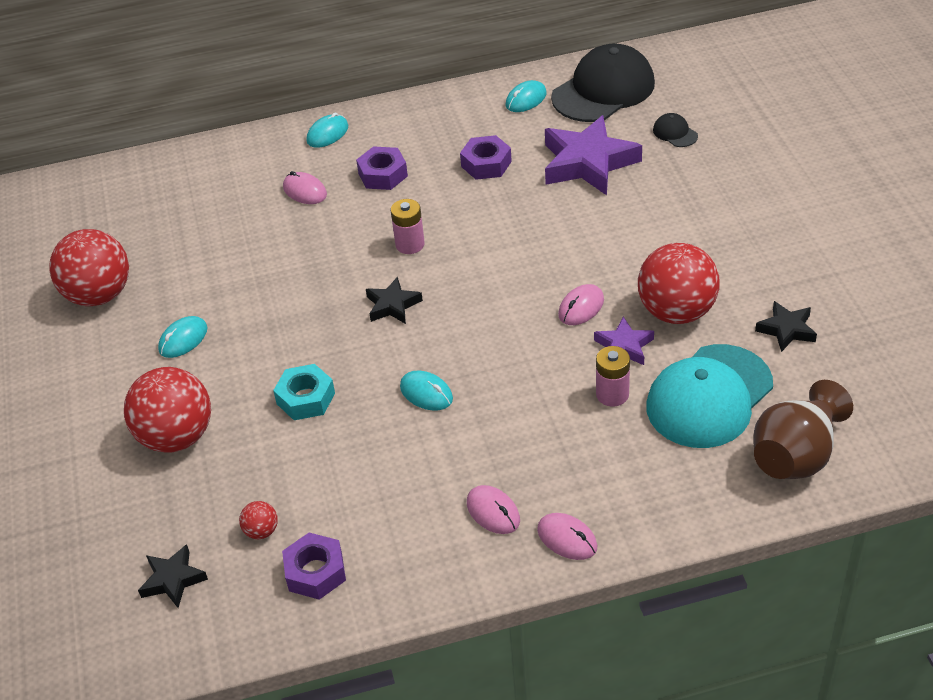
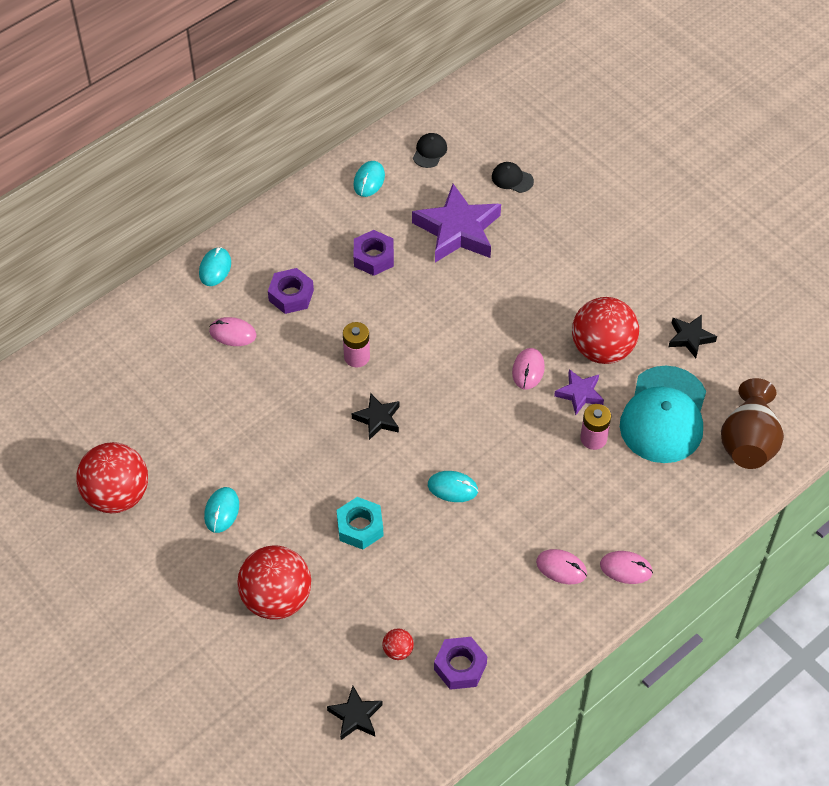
camera: 30 degrees left, 10 degrees up
black cap [551,44,655,122] -> black cap [413,133,447,168], size x0.42

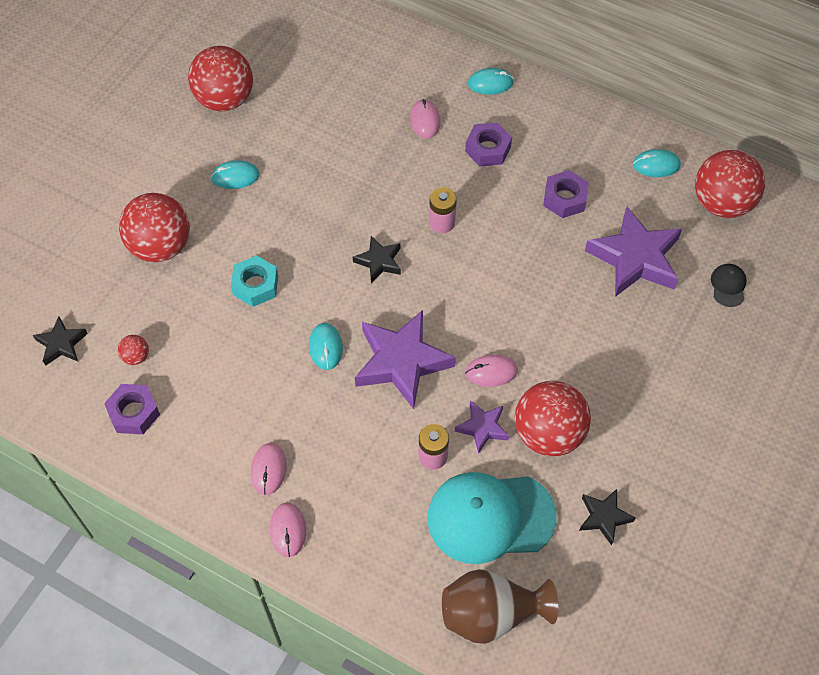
camera: 70 degrees right, 5 degrees up
black cap [413,133,447,168] -> red ball [695,150,765,218]
none -> purple star [355,310,456,409]

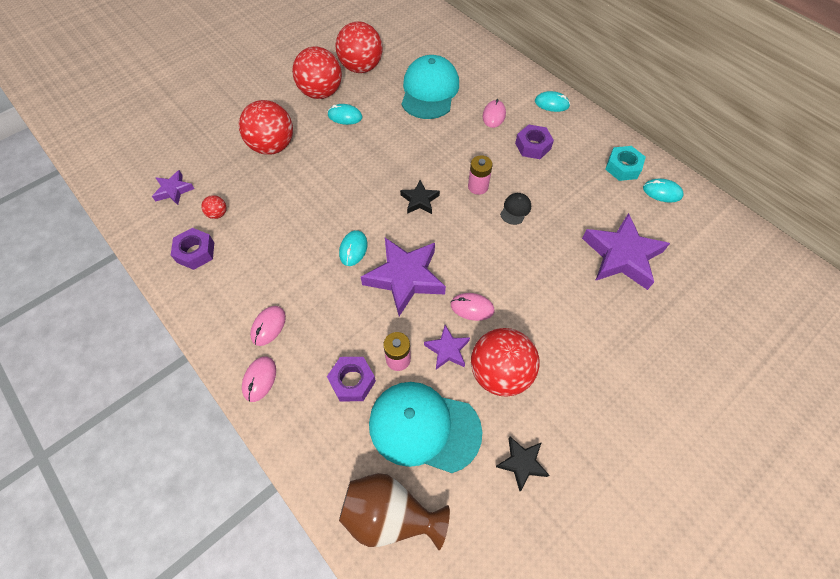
camera: 20 degrees right, 0 degrees up
black star [33,316,88,366] -> purple star [152,170,194,205]
turquoise nut [231,256,278,307] -> turquoise nut moved to [605,146,646,181]
purple nut [543,170,589,218] -> purple nut moved to [327,357,376,401]
red ball [695,150,765,218] -> red ball moved to [292,46,342,99]
black cap [711,264,747,307] -> black cap moved to [500,193,531,225]
none -> turquoise cap [401,55,459,119]

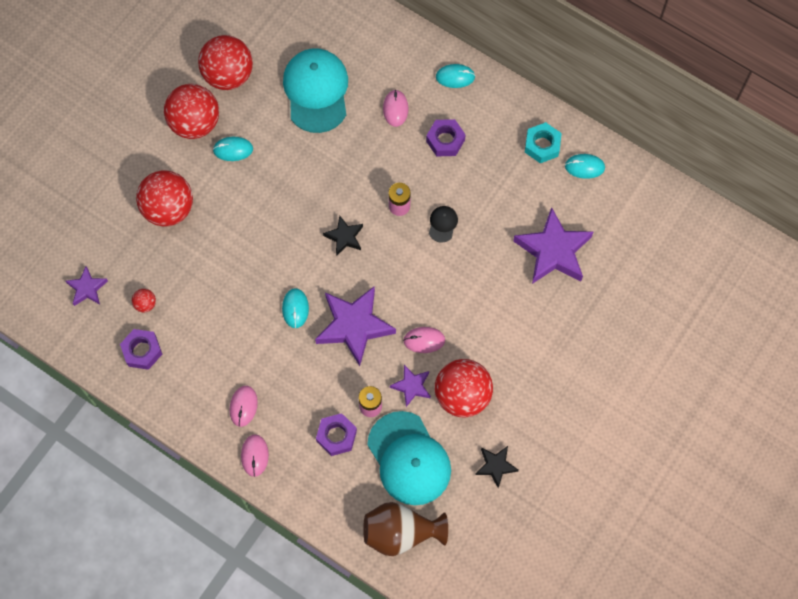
camera: 15 degrees left, 10 degrees up
turquoise cap [369,382,482,473] -> turquoise cap turned 120 degrees counterclockwise [367,411,451,505]

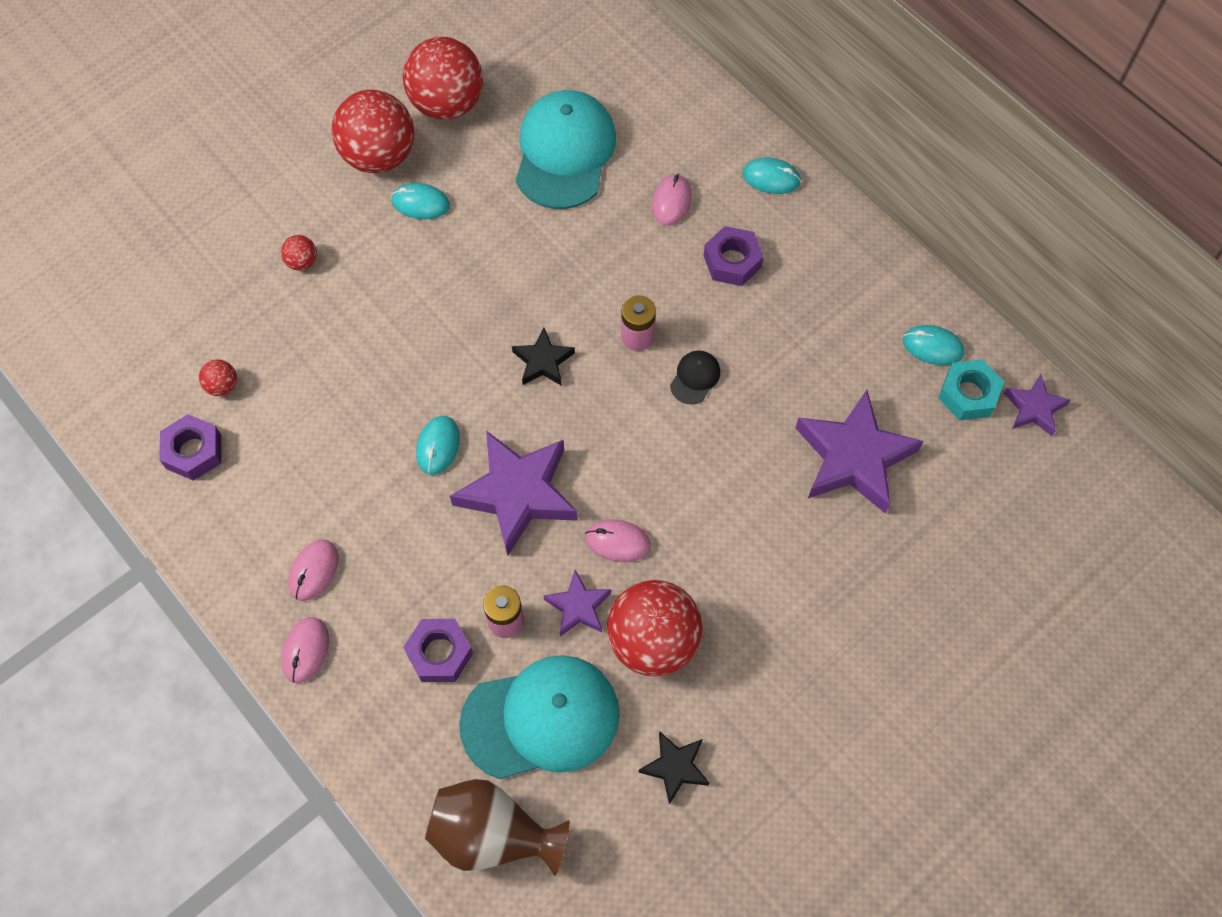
camera: 15 degrees right, 5 degrees down
purple star [66,266,108,306] -> purple star moved to [1004,374,1070,436]
red ball [136,170,193,226] -> red ball [281,235,317,270], size x0.42
turquoise cap [367,411,451,505] -> turquoise cap turned 90 degrees counterclockwise [459,655,620,779]
turquoise nut [525,122,562,163] -> turquoise nut moved to [938,359,1004,421]

